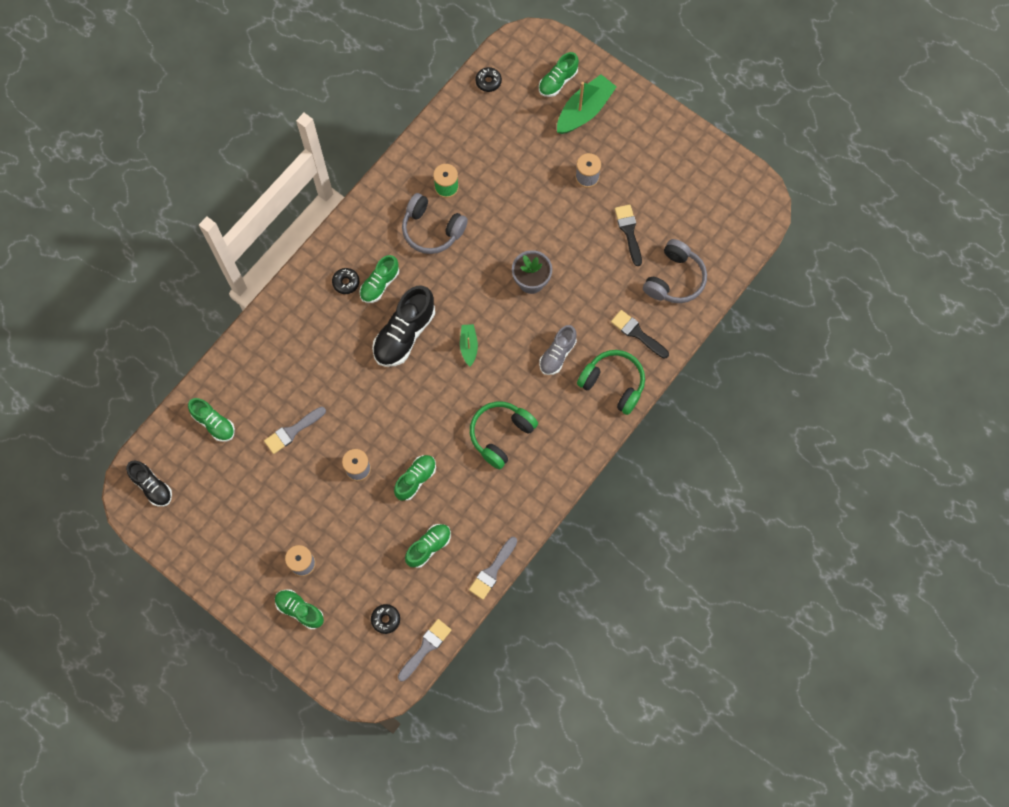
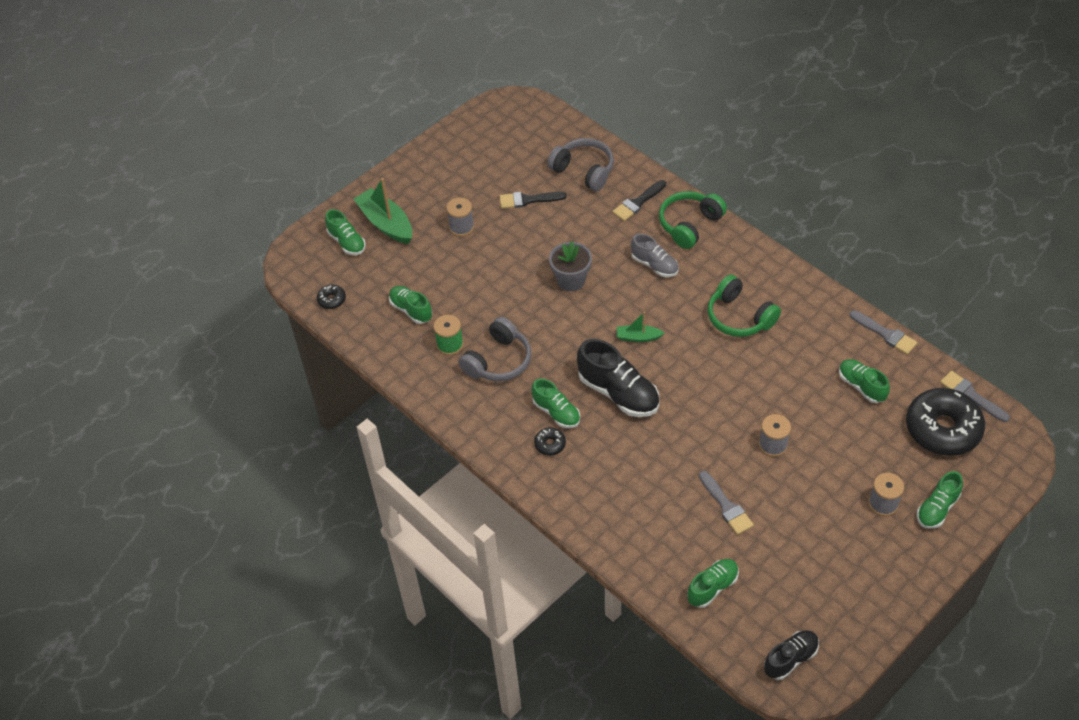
camera: 80 degrees left, 20 degrees down
black donut [371,604,400,634] -> black donut [906,388,985,456], size x2.40
green shoe [394,455,436,501] -> green shoe moved to [389,286,432,324]

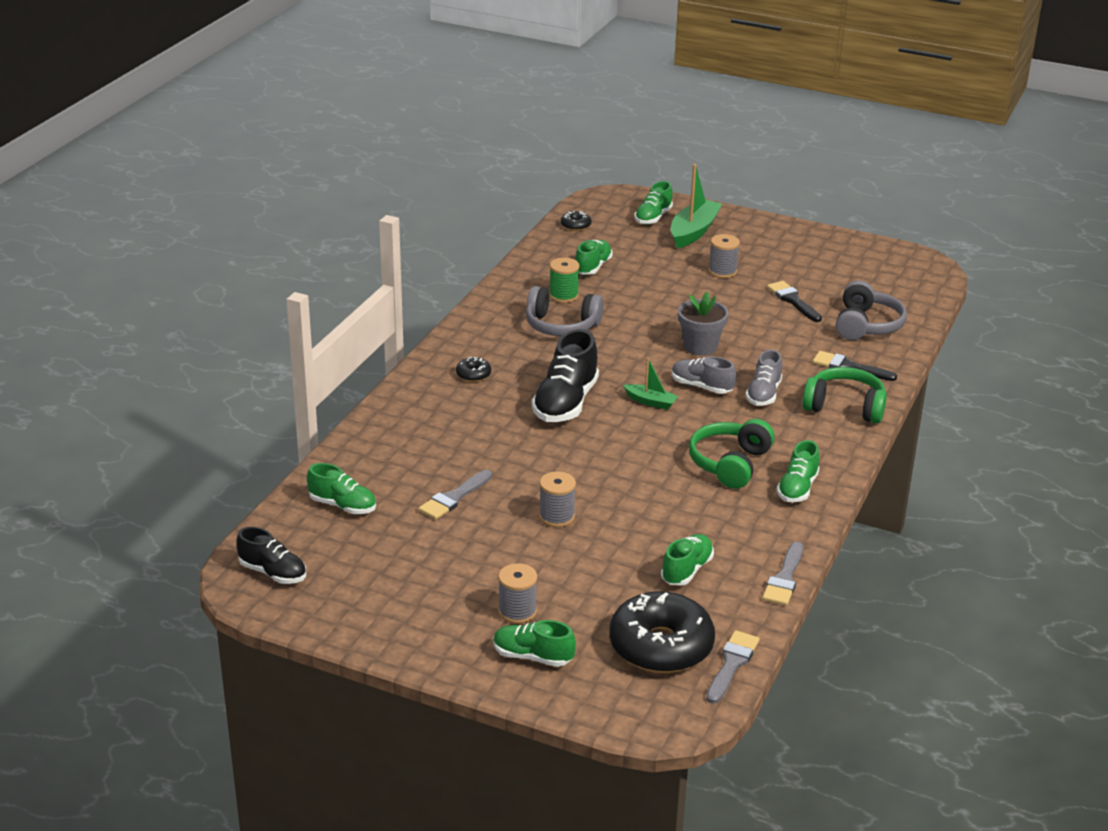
camera: 65 degrees right, 20 degrees down
green shoe [532,378,580,428] -> green shoe moved to [777,440,820,502]
green boat [617,312,664,342] -> green boat turned 135 degrees clockwise [623,358,679,410]
none -> grey shoe [672,356,736,394]

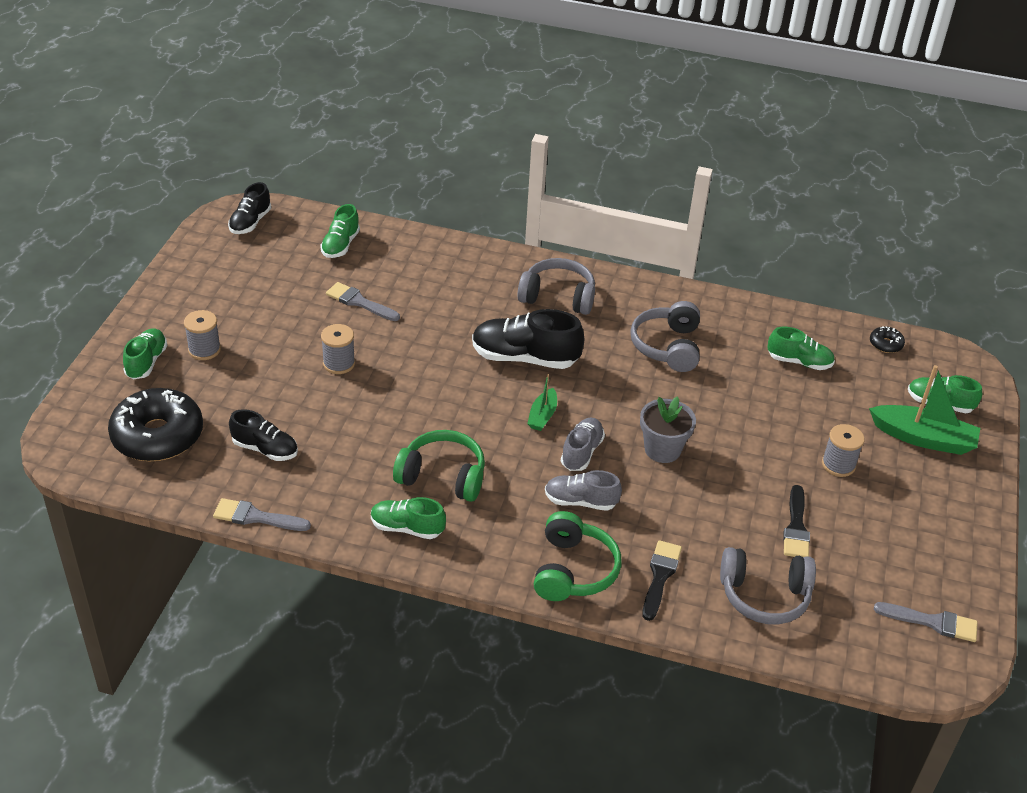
camera: 80 degrees right, 10 degrees up
black donut [456,357,491,382] -> grey headphones [517,258,595,315]
green spool [549,258,580,303] -> none
green shoe [661,534,714,586] -> black shoe [229,409,298,461]
grey brush [706,630,759,704] -> grey brush moved to [874,602,978,642]
black brush [767,281,822,322] -> black brush turned 135 degrees clockwise [783,485,810,557]

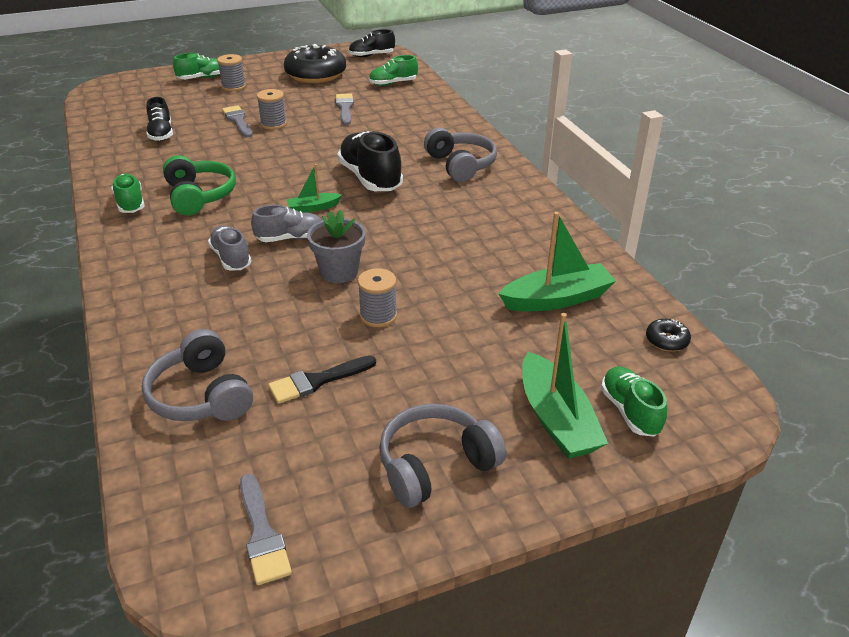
camera: 55 degrees right, 5 degrees down
black donut [108,388,203,461] -> black donut moved to [284,44,346,83]
grey brush [213,498,311,531] -> grey brush moved to [222,105,253,137]
green headphones [534,511,621,601] -> none
grey headphones [630,301,700,372] -> grey headphones moved to [379,403,506,508]
black brush [642,540,682,621] -> none
green shoe [767,327,835,370] -> green boat [499,212,616,311]
grey spool [822,424,865,477] -> grey spool moved to [358,268,397,327]

